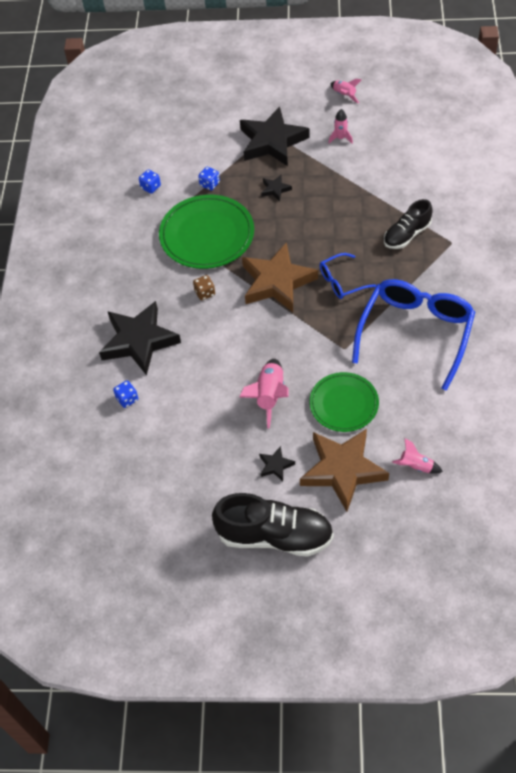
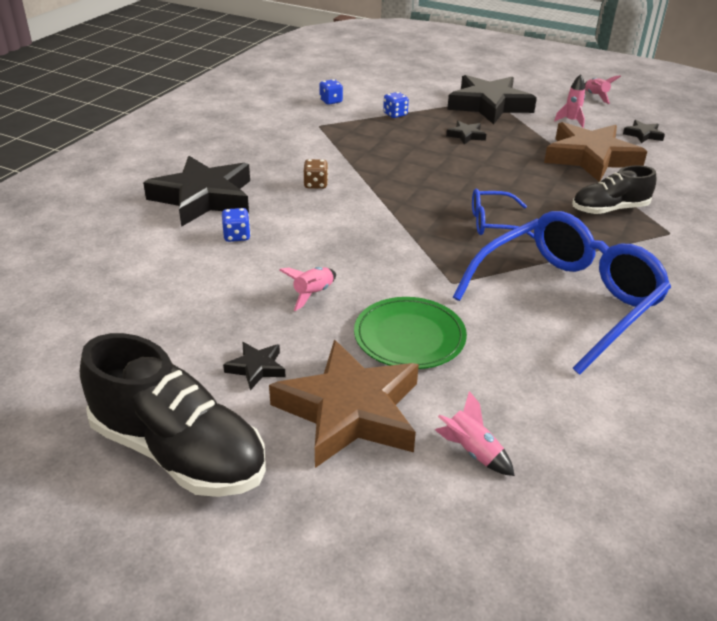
camera: 20 degrees right, 20 degrees down
blue dice [113,381,138,408] -> blue dice moved to [222,208,251,242]
green plate [159,195,254,269] -> none
pink rocket [239,359,289,428] -> pink rocket [279,267,336,311], size x0.60
brown star [242,242,318,312] -> brown star moved to [544,122,647,182]
none -> black star [623,120,665,143]

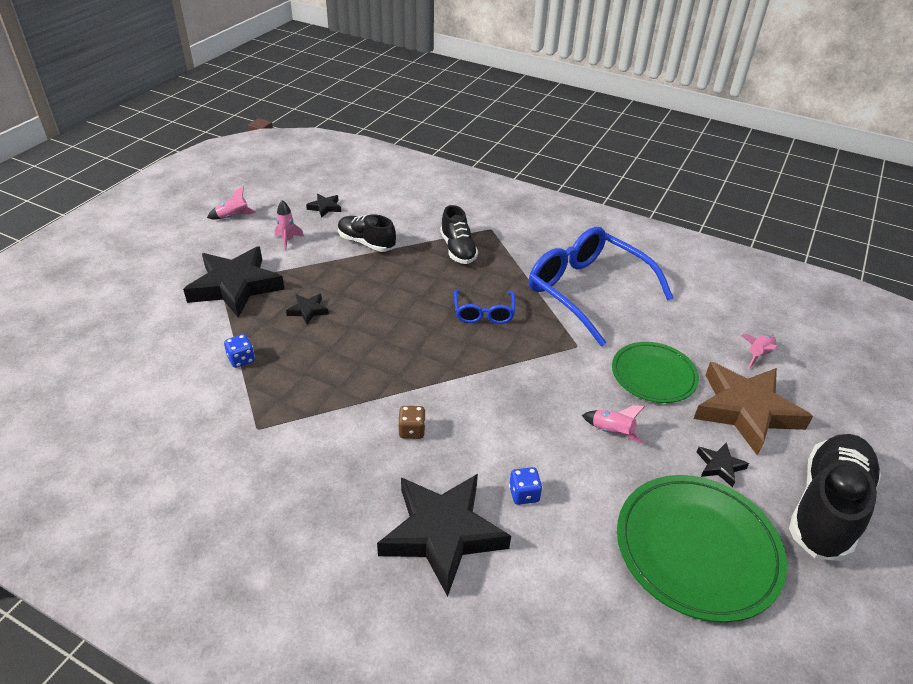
camera: 90 degrees left, 5 degrees up
blue dice [319,79,343,105] -> none
brown star [544,122,647,182] -> black shoe [338,214,396,252]
none -> green plate [617,475,787,623]

